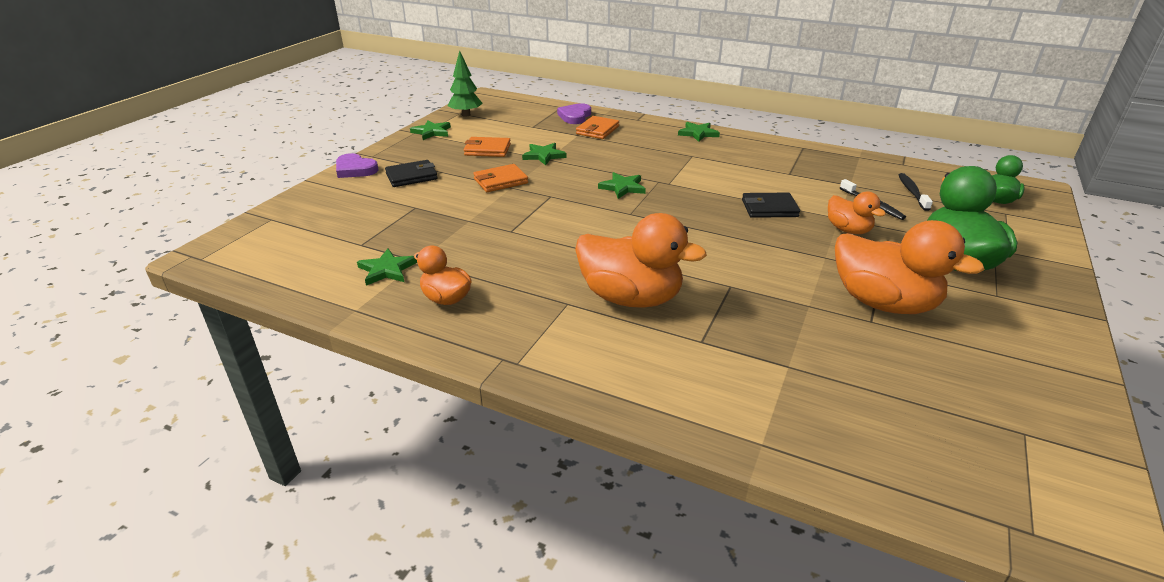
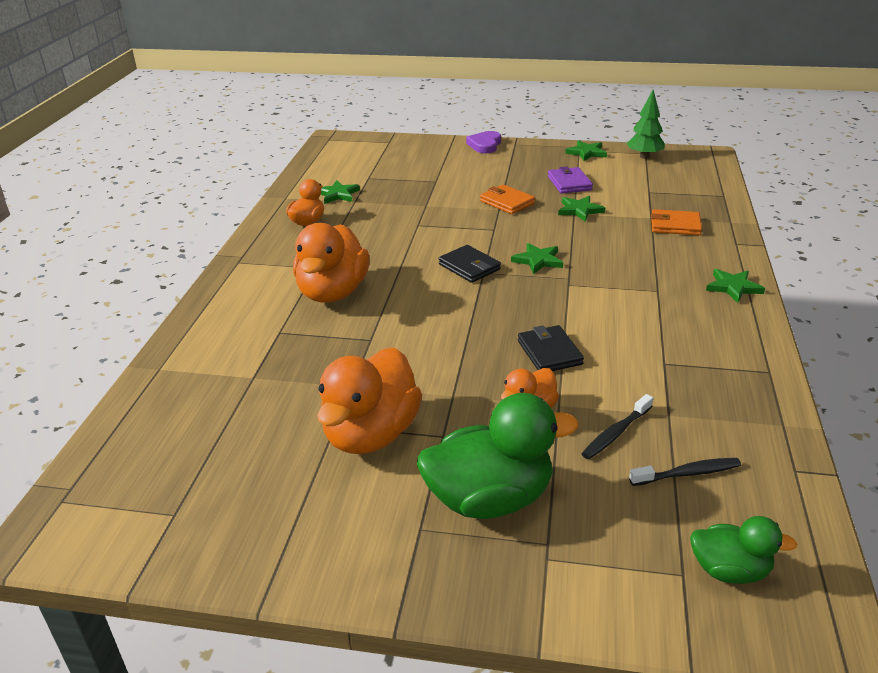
camera: 75 degrees right, 0 degrees up
black wallet [385,160,438,187] -> black wallet moved to [439,245,501,283]
orange wallet [464,137,511,157] -> purple wallet [548,166,593,194]
purple heart [557,103,591,124] -> none

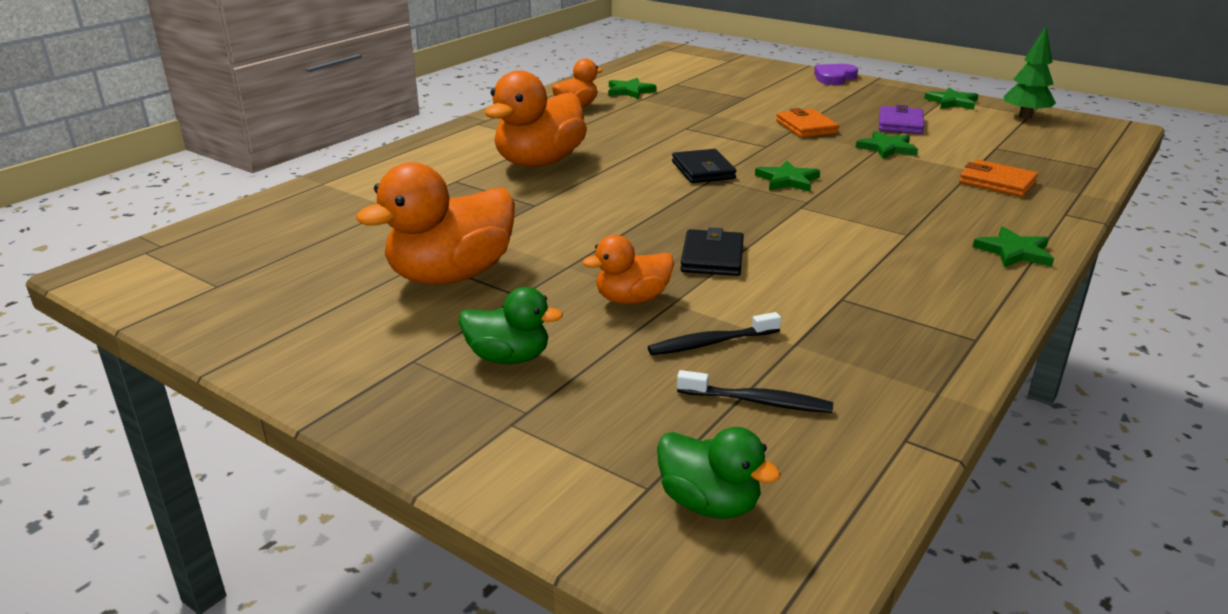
camera: 25 degrees right, 5 degrees down
green duck [417,393,579,519] -> green duck [459,287,563,364], size x0.55

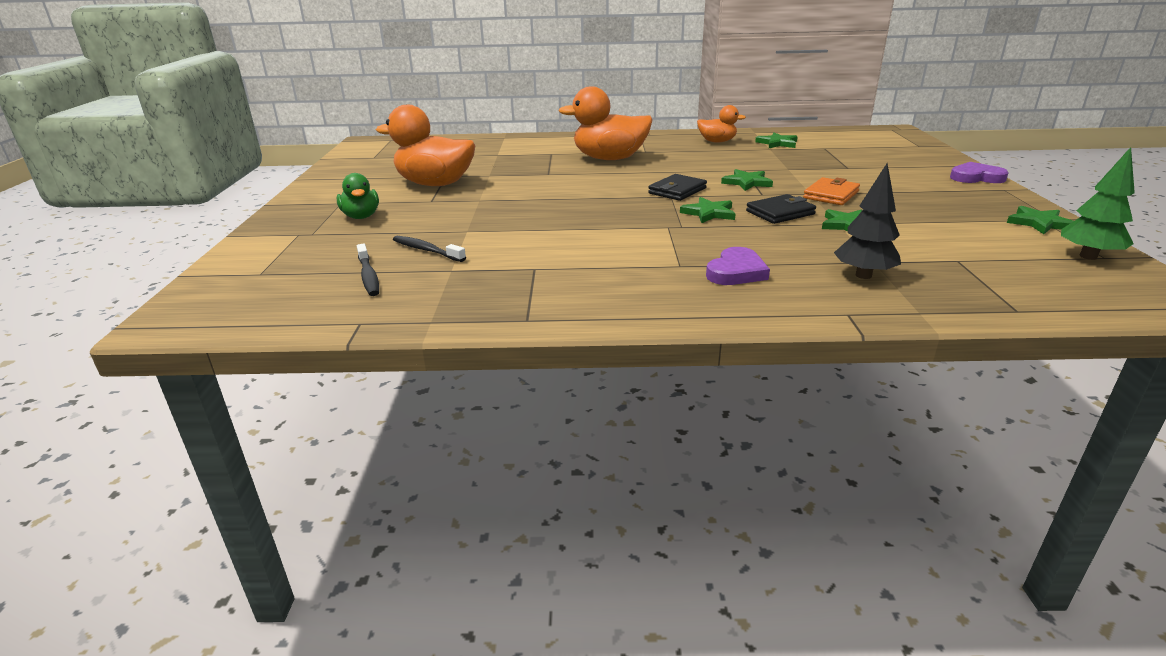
camera: 55 degrees right, 0 degrees up
orange duck [583,235,674,304] -> none
green duck [657,427,781,519] -> none
black wallet [680,227,744,276] -> black wallet moved to [746,194,816,224]
purple wallet [879,105,924,134] -> none
orange wallet [959,160,1038,197] -> black tree [834,163,901,279]
green star [973,227,1054,267] -> green star moved to [721,169,773,191]
none -> purple heart [706,247,770,285]

